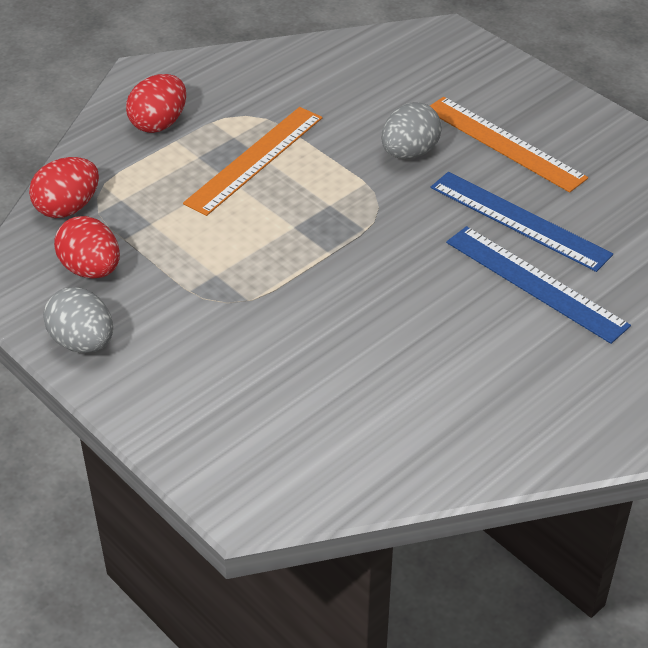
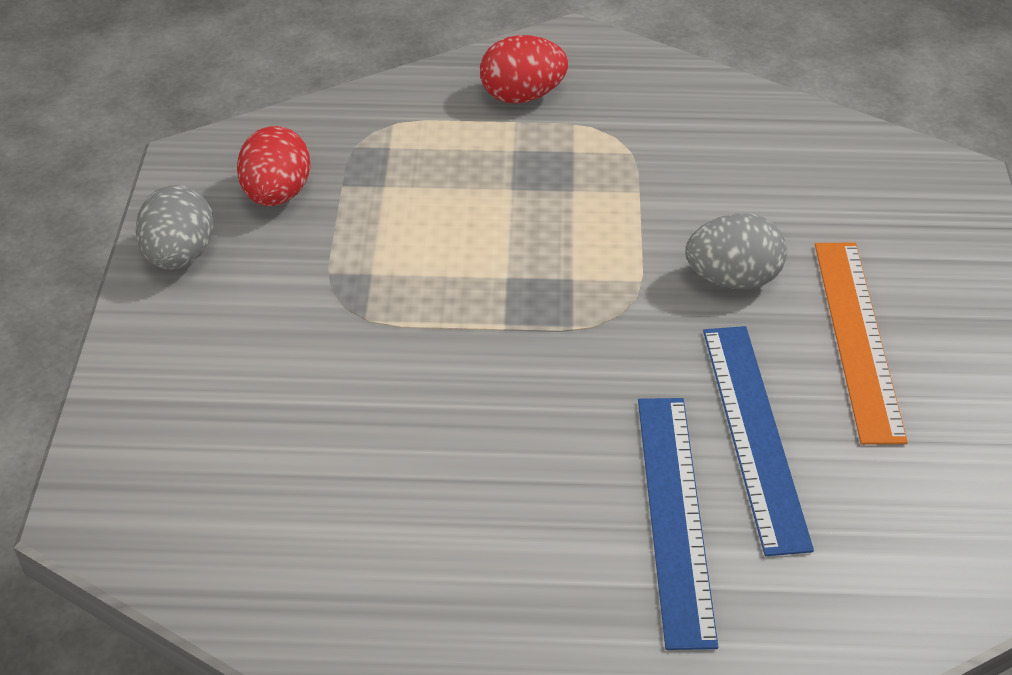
camera: 45 degrees right, 0 degrees up
red egg [29,157,99,218] -> none
orange ruler [183,107,322,216] -> none

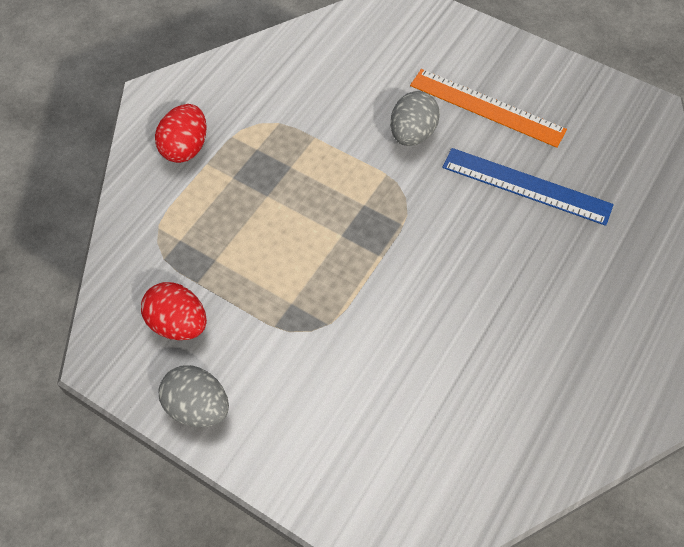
camera: 60 degrees left, 15 degrees up
blue ruler [638,398,718,650] -> none

